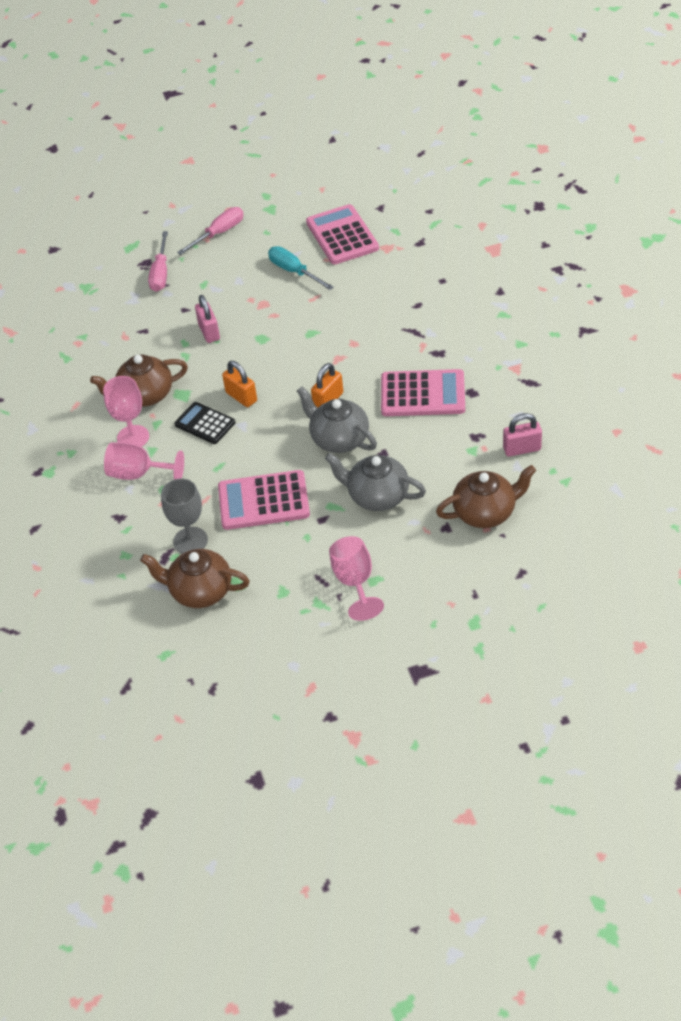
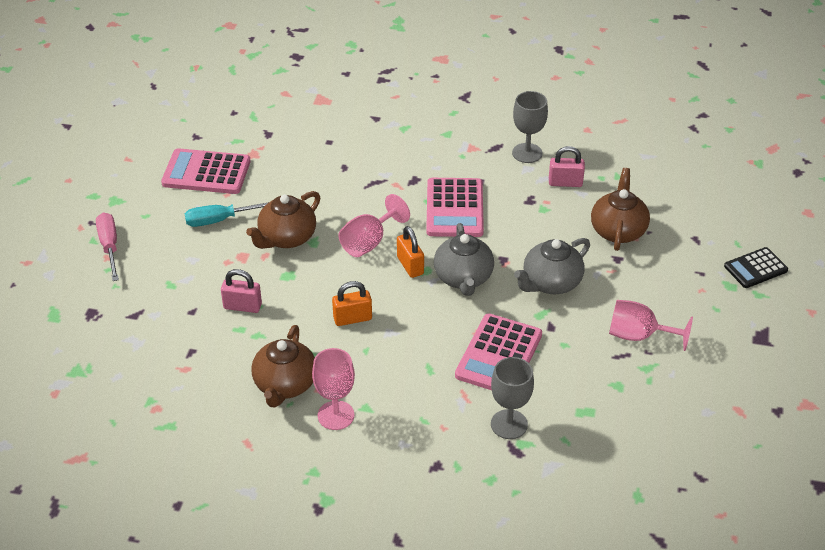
camera: 65 degrees left, 5 degrees down
pink goblet [104,442,184,480] -> pink goblet moved to [339,194,410,257]
brown teapot [140,549,250,608] -> brown teapot moved to [246,191,320,249]
pink screwdriver [148,231,168,292] -> none
black calculator [174,402,235,444] -> black calculator moved to [724,247,788,288]
grey teapot [297,386,377,453] -> grey teapot turned 75 degrees counterclockwise [434,223,494,296]
pink calculator [381,369,465,416] -> pink calculator turned 150 degrees clockwise [426,178,484,237]
pink padlock [503,413,542,457] -> pink padlock turned 75 degrees clockwise [549,146,585,187]
none -> grey goblet [512,91,548,163]

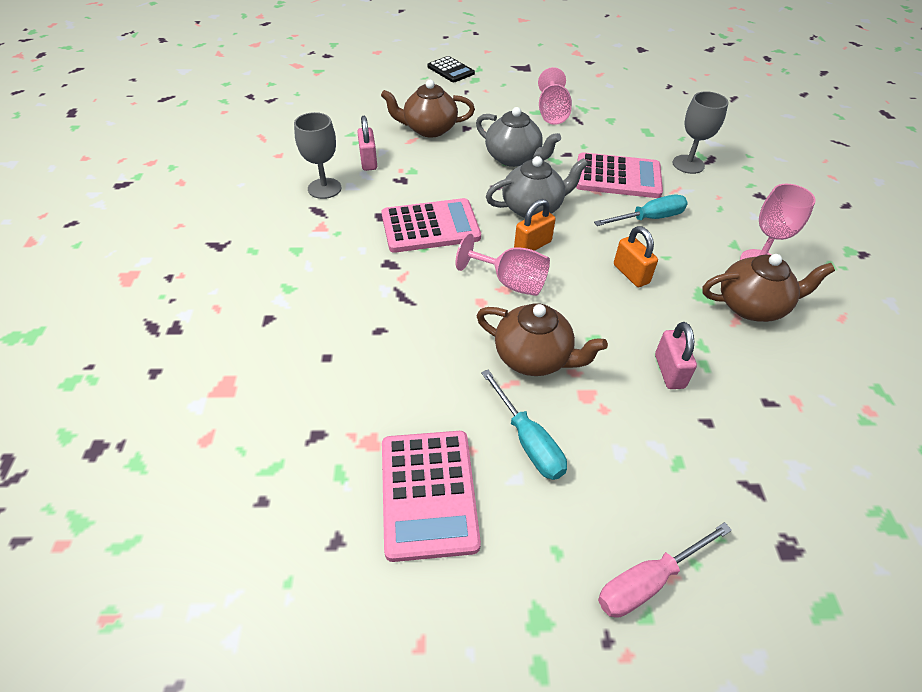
camera: 105 degrees left, 5 degrees up
none -> turquoise screwdriver [594,195,688,226]

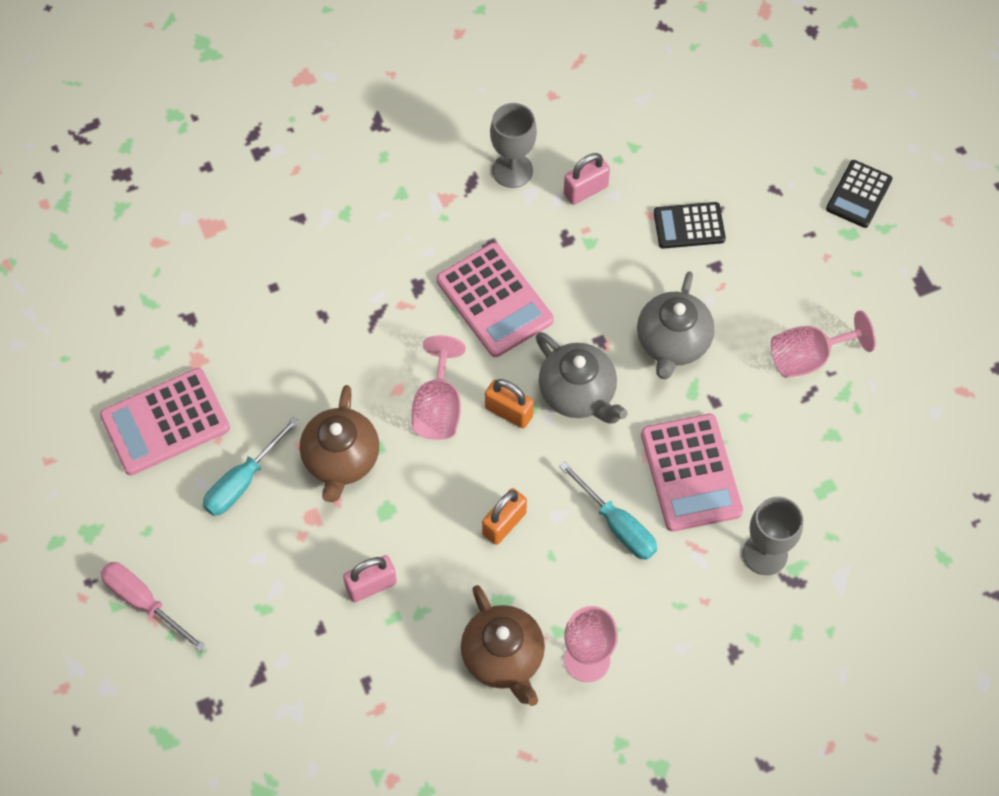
camera: 70 degrees right, 15 degrees up
brown teapot [381,80,475,138] -> black calculator [654,202,726,249]

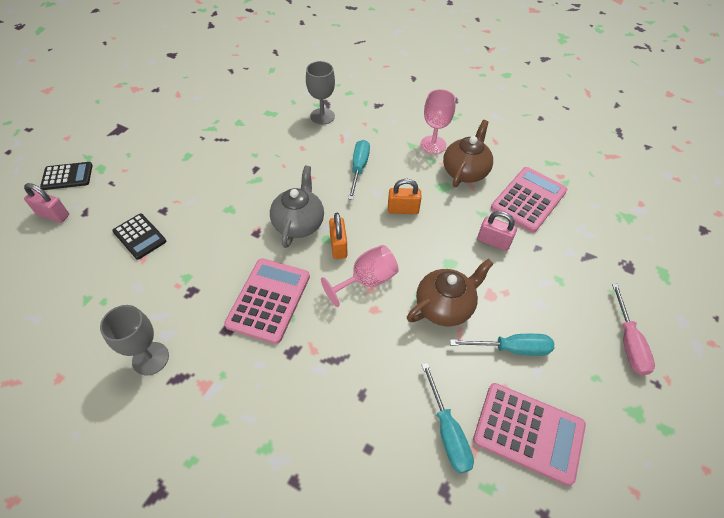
camera: 130 degrees left, 10 degrees down
pink padlock [564,153,610,205] -> pink padlock moved to [24,183,69,223]
grey teapot [637,271,715,379] -> none
pink calculator [641,414,743,532] -> pink calculator moved to [491,167,568,233]
pink goblet [771,310,876,378] -> none
none -> turquoise screwdriver [421,363,474,474]

